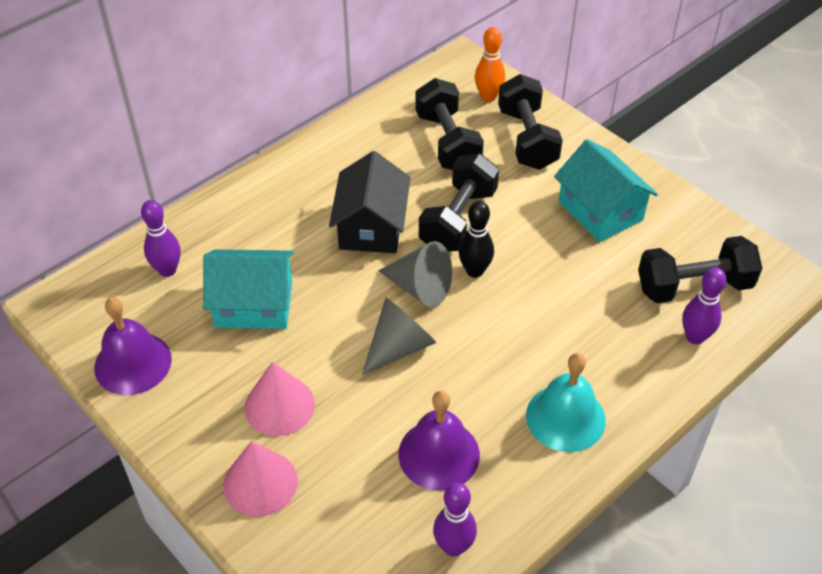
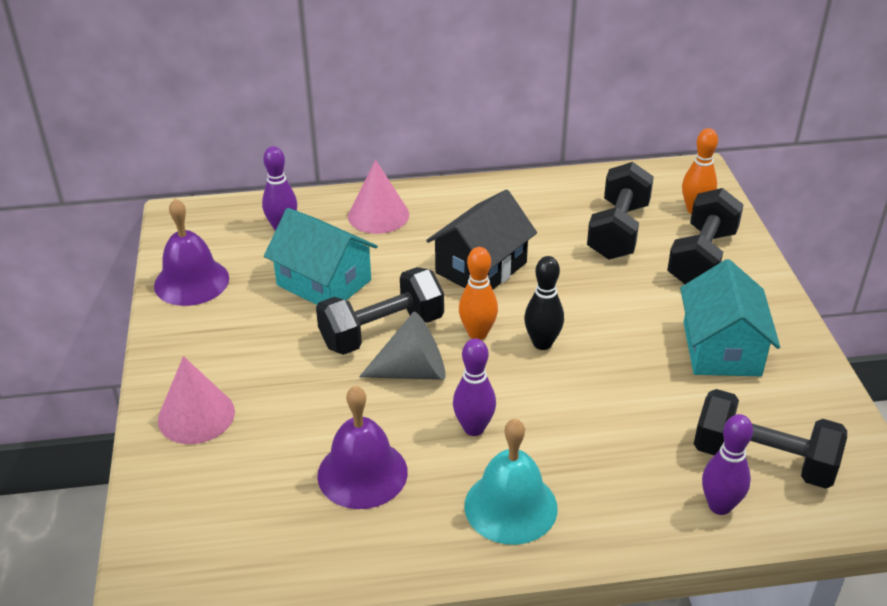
camera: 35 degrees right, 10 degrees down
pink cone [245,362,315,436] -> pink cone moved to [348,160,409,234]
grey cone [379,241,452,307] -> orange bowling pin [459,247,498,340]
black dumbbell [419,154,499,252] -> black dumbbell moved to [316,267,444,355]
purple bowling pin [433,483,477,557] -> purple bowling pin moved to [453,338,496,436]

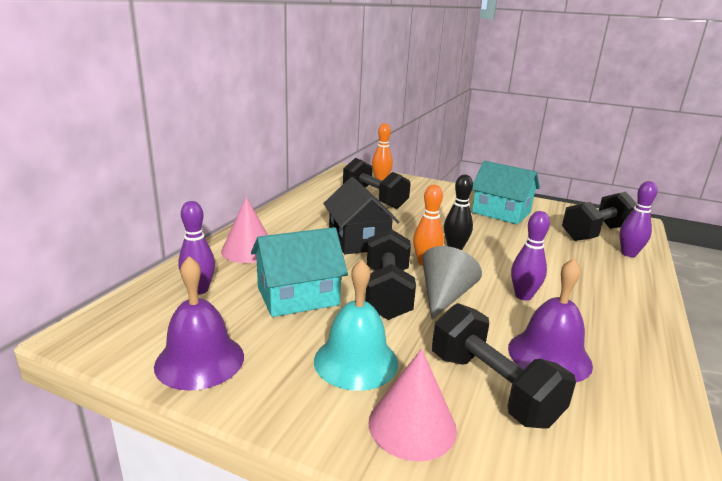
camera: 60 degrees left, 15 degrees down
turquoise bell [464,418,558,545] -> turquoise bell moved to [314,259,398,391]
black dumbbell [667,188,744,284] -> black dumbbell moved to [432,303,576,428]

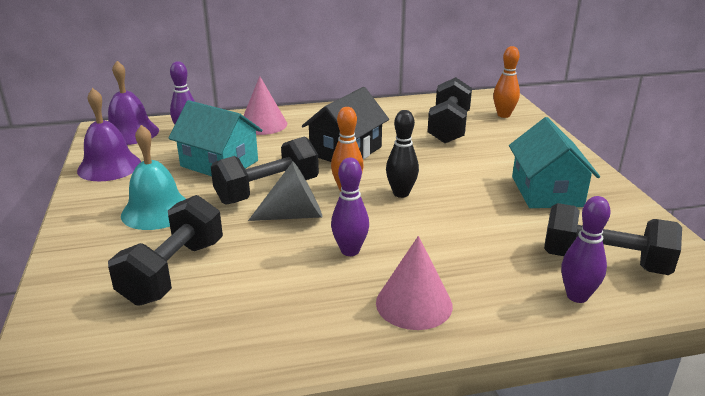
camera: 55 degrees right, 5 degrees up
pink cone [368,349,457,461] -> pink cone moved to [376,236,453,330]
purple bell [508,258,593,382] -> purple bell moved to [108,61,159,145]

